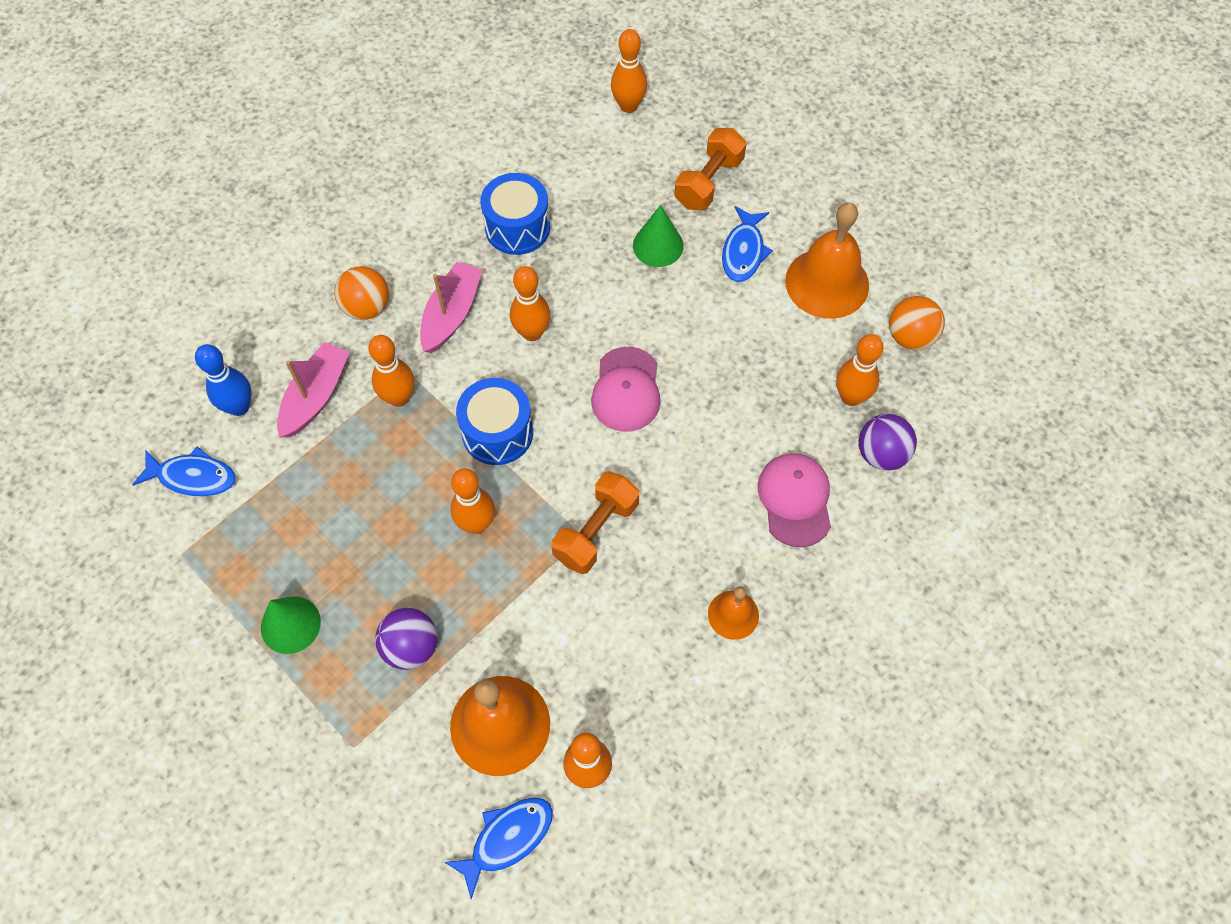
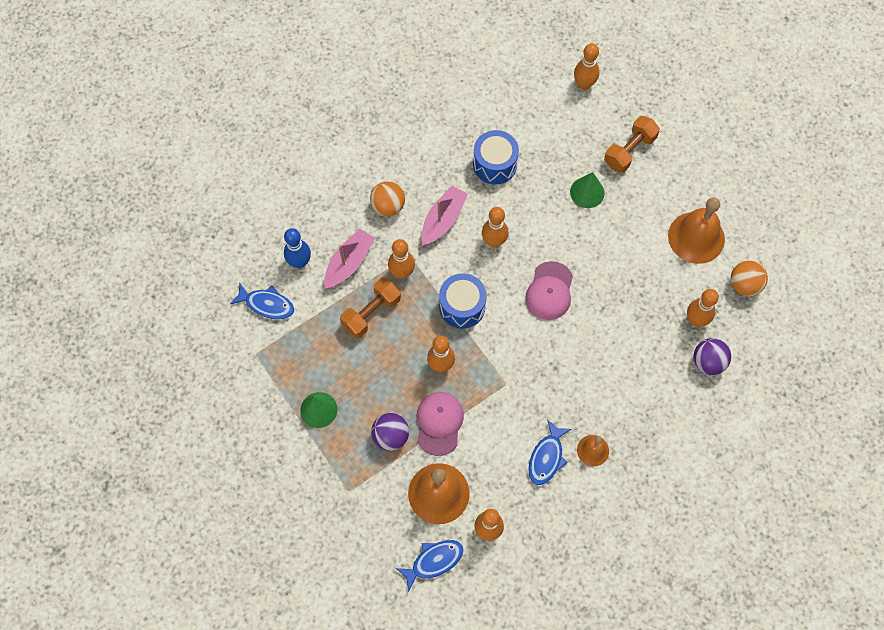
camera: 10 degrees right, 5 degrees up
orange dumbbell [551,471,639,574] -> orange dumbbell moved to [340,278,401,338]
blue fish [722,206,773,282] -> blue fish moved to [528,419,571,485]
pink cap [758,453,831,547] -> pink cap moved to [417,392,464,456]

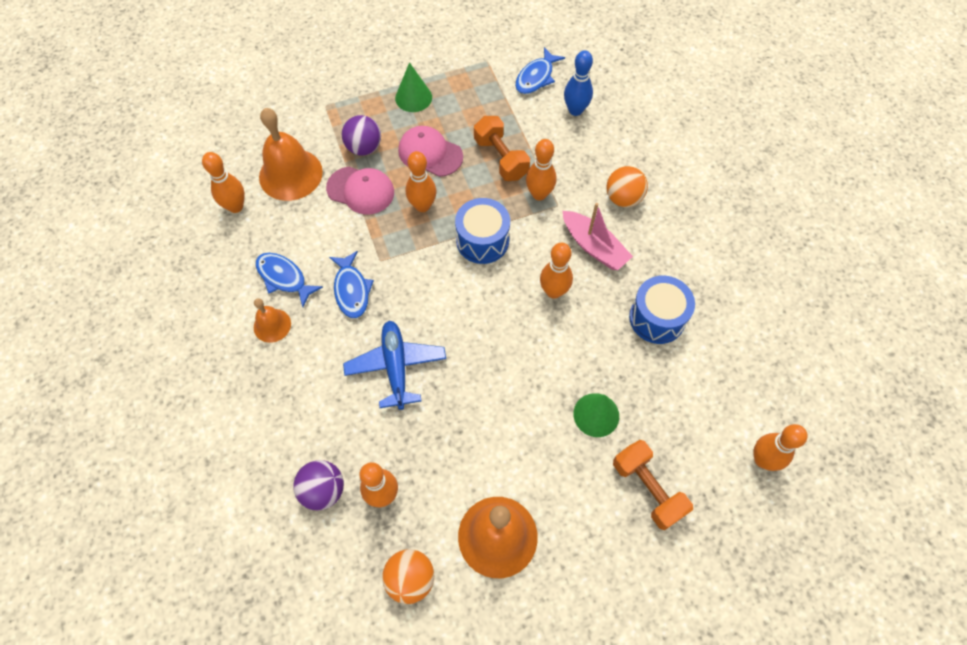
camera: 105 degrees right, 5 degrees down
pink boat [324,229,375,289] -> none
blue fish [396,540,463,592] -> blue fish moved to [329,251,374,318]
pink cap [525,261,573,320] -> pink cap moved to [398,126,463,177]
none -> blue plane [343,321,446,410]

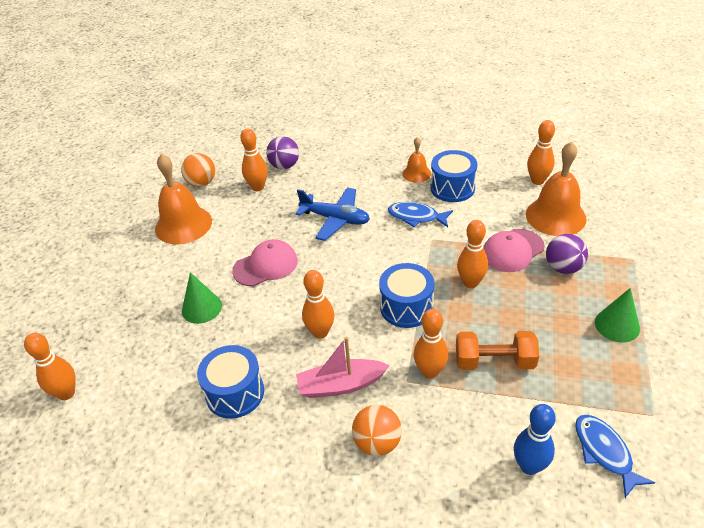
camera: 125 degrees right, 20 degrees down
blue fish [255,253,323,307] -> blue drum [431,150,477,202]
pink cap [398,126,463,177] -> pink cap moved to [232,239,298,286]
orange dumbbell [613,440,693,530] -> none

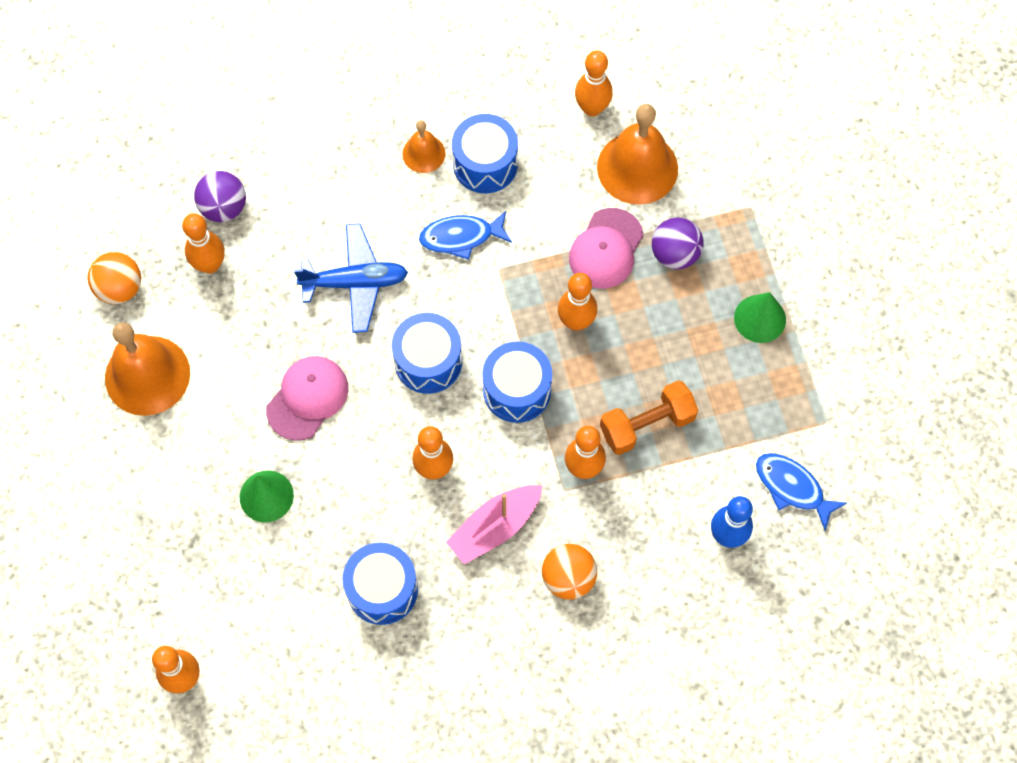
camera: 30 degrees left, 25 degrees up
none -> blue drum [392,313,462,394]

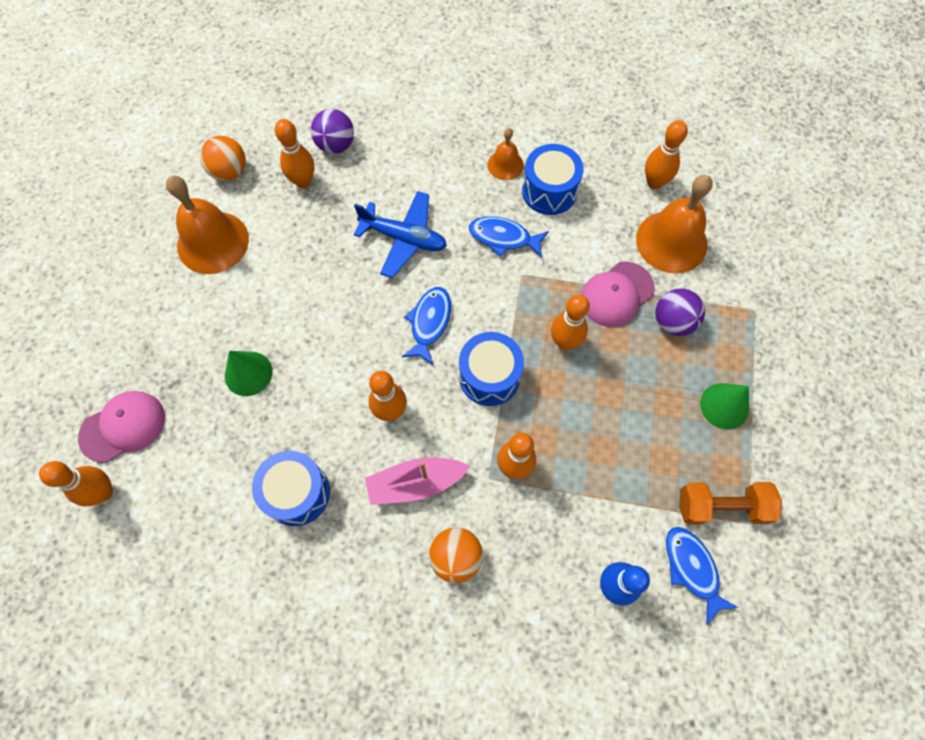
camera: 25 degrees right, 0 degrees up
pink cap [266,356,348,441] -> pink cap moved to [78,391,165,463]
blue drum [392,313,462,394] -> blue fish [402,287,451,365]
orange dumbbell [600,380,698,455] -> orange dumbbell moved to [679,482,782,524]

